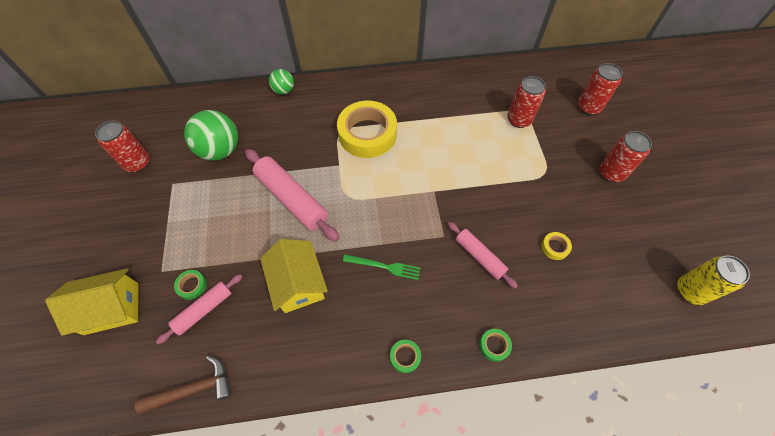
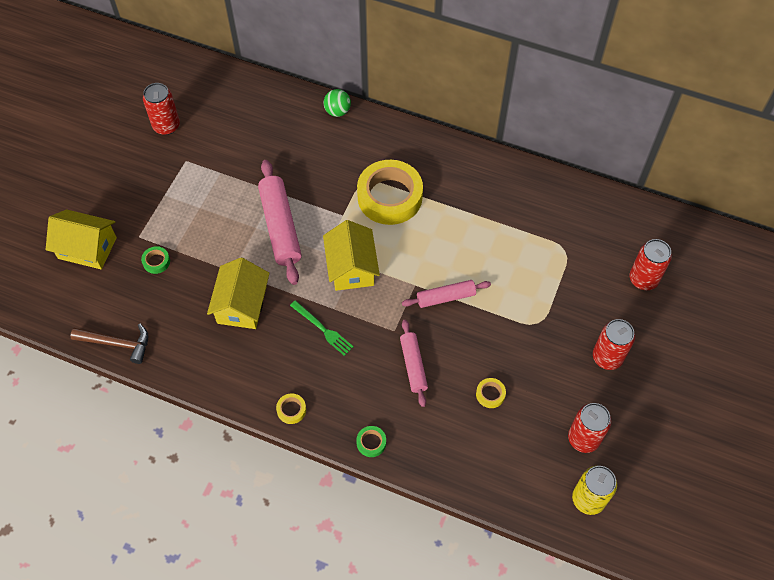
camera: 30 degrees right, 0 degrees up
pink rolling pin [156,274,243,344] -> pink rolling pin moved to [402,280,491,308]
green ball [184,110,238,161] -> none
green tape [390,340,421,373] -> yellow tape [276,393,306,424]
red can [507,76,546,128] -> red can moved to [568,403,612,453]
none -> yellow house [323,220,380,291]

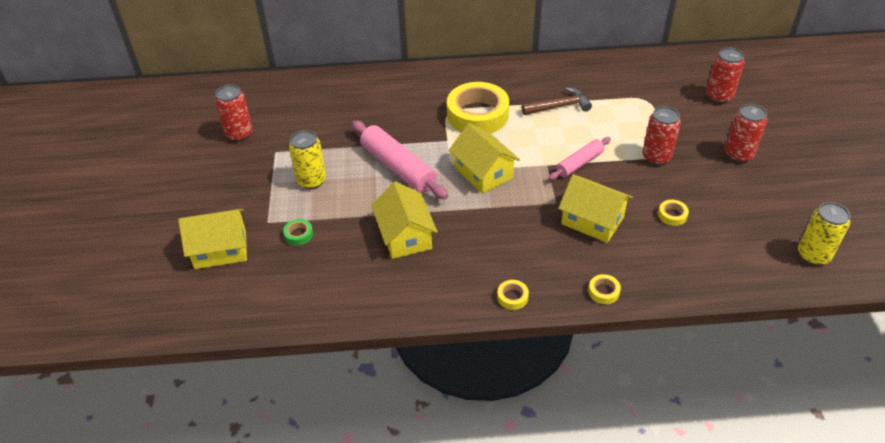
camera: 25 degrees left, 15 degrees down
brown hammer [70,324,148,364] -> brown hammer moved to [522,87,592,115]
green fork [290,300,354,356] -> none
green ball [324,89,351,117] -> none
green tape [356,426,386,457] -> yellow tape [588,274,621,304]
pink rolling pin [400,320,428,407] -> yellow house [558,174,633,243]
red can [568,403,612,453] -> red can moved to [642,106,681,165]
none -> yellow can [289,130,326,189]

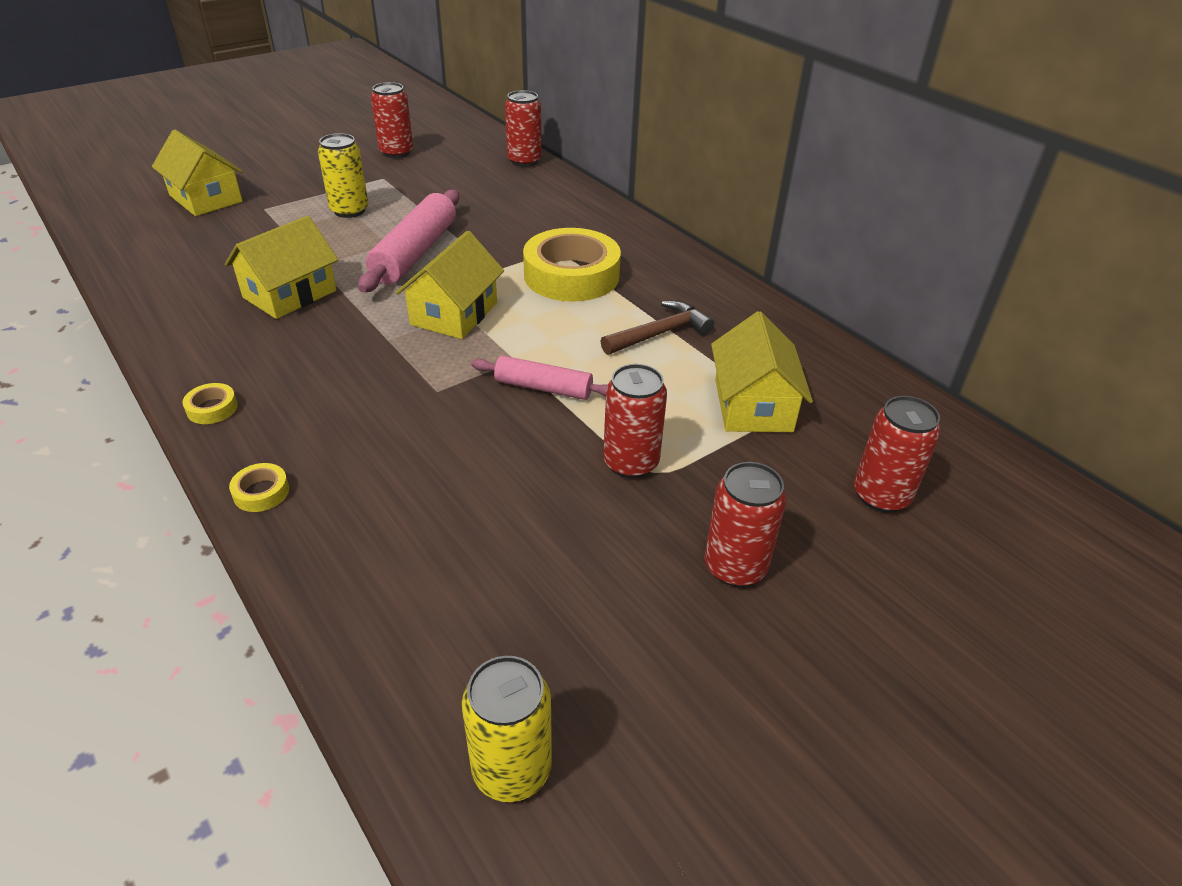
camera: 55 degrees right, 5 degrees down
green tape [283,219,313,246] -> none
brown hammer [522,87,592,115] -> brown hammer turned 75 degrees counterclockwise [601,301,714,355]
yellow house [558,174,633,243] -> yellow house moved to [711,311,813,432]
yellow tape [658,200,689,226] -> none
none -> red can [505,90,542,167]

